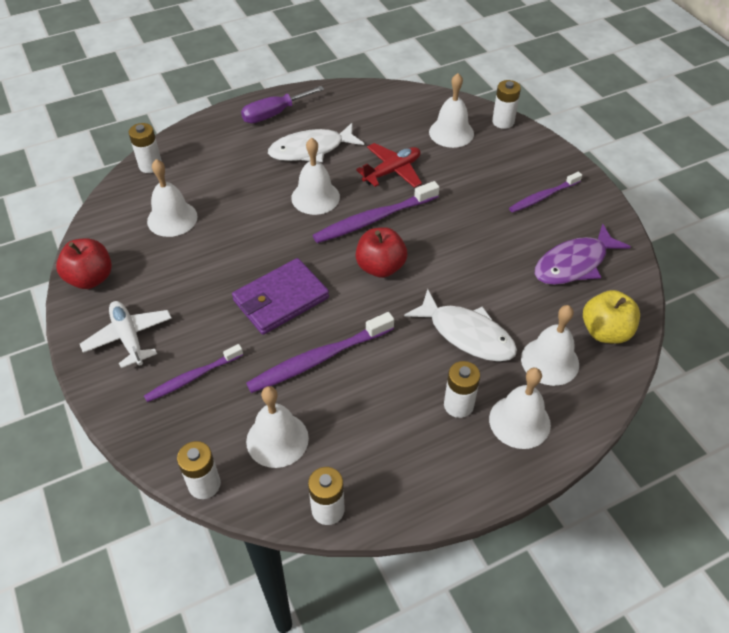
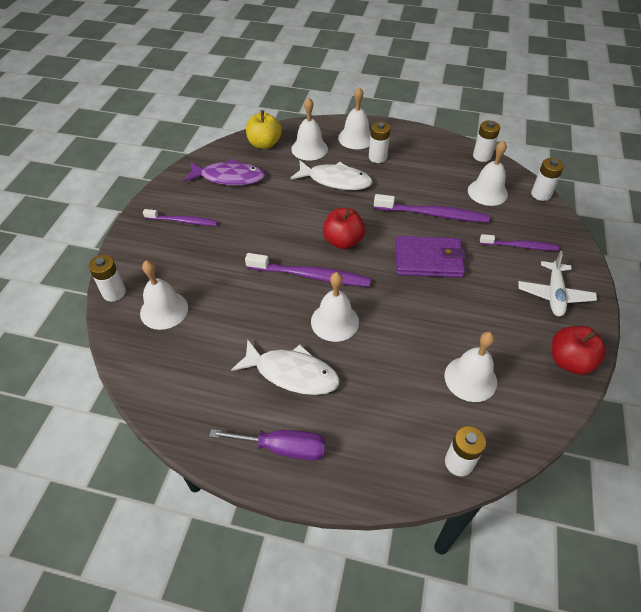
camera: 140 degrees left, 0 degrees up
red plane [356,143,422,188] -> none
white fish [404,289,517,362] -> white fish turned 120 degrees clockwise [290,160,372,190]

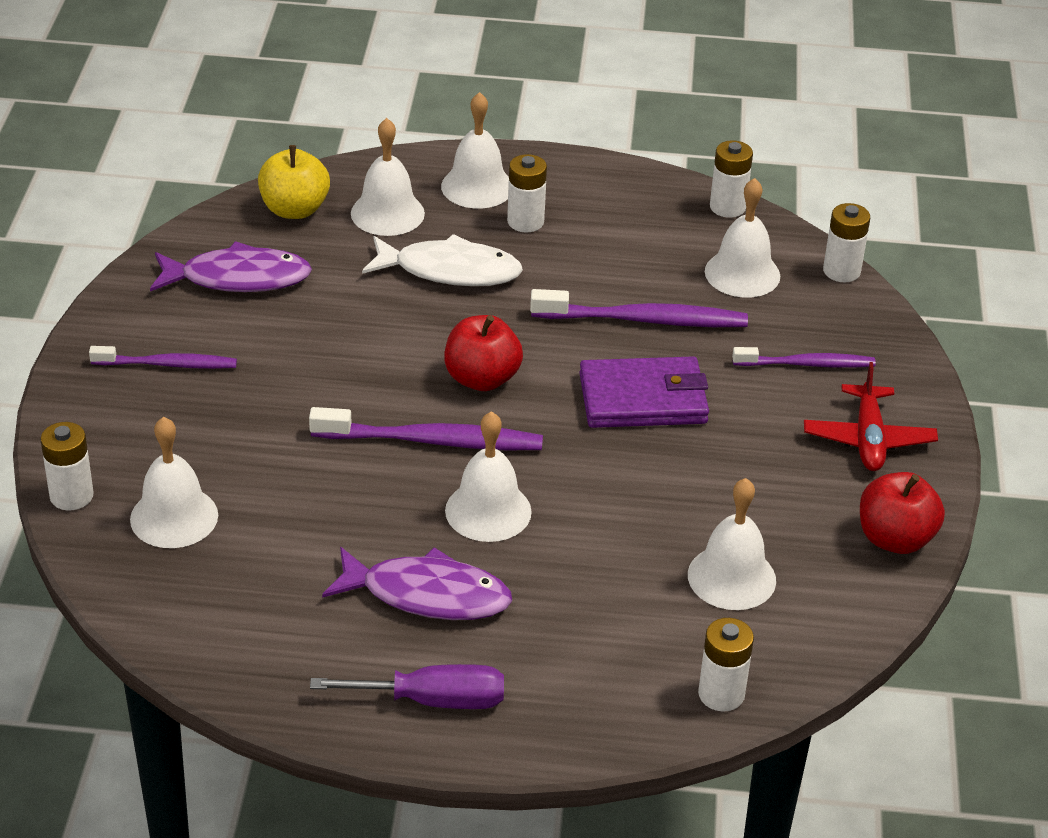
camera: 10 degrees left, 10 degrees down
white fish [231,340,339,395] -> purple fish [322,547,512,620]
white plane [518,251,597,317] -> red plane [804,362,938,471]

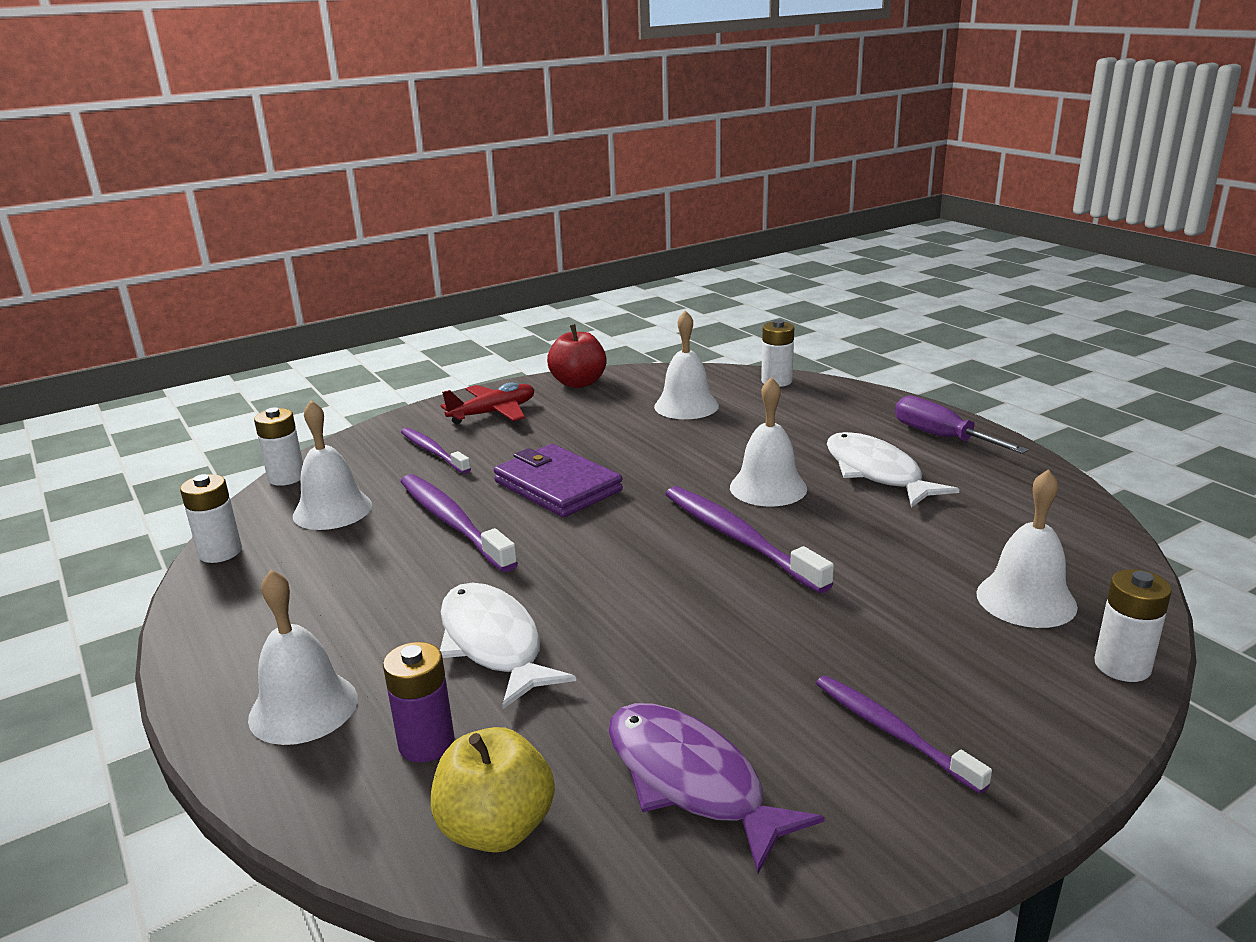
camera: 125 degrees left, 15 degrees down
purple fish [322,547,512,620] -> white fish [827,432,960,508]
white bell [351,118,425,236] -> purple battery [383,642,454,763]
red apple [444,315,523,391] -> none
white battery [507,154,547,232] -> none

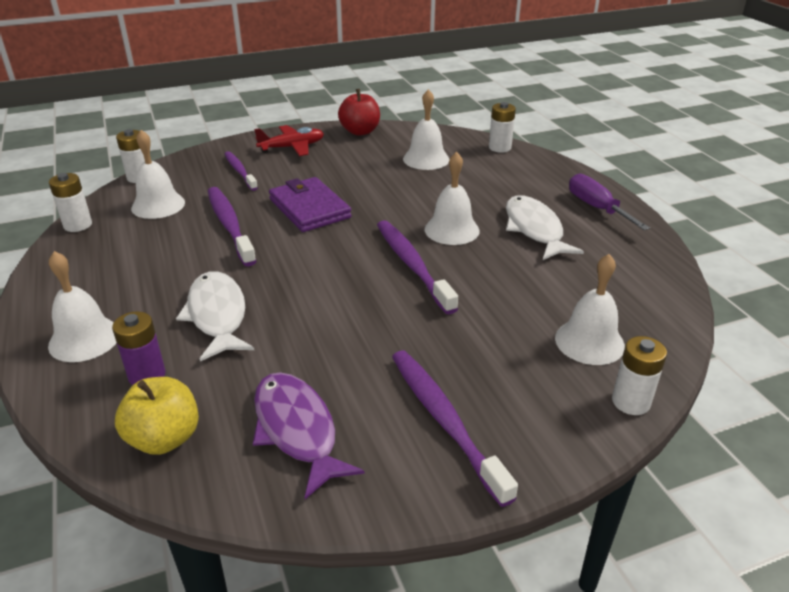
camera: 10 degrees right, 10 degrees up
purple toothbrush [816,675,992,794] -> purple toothbrush [392,350,518,507], size x1.55

